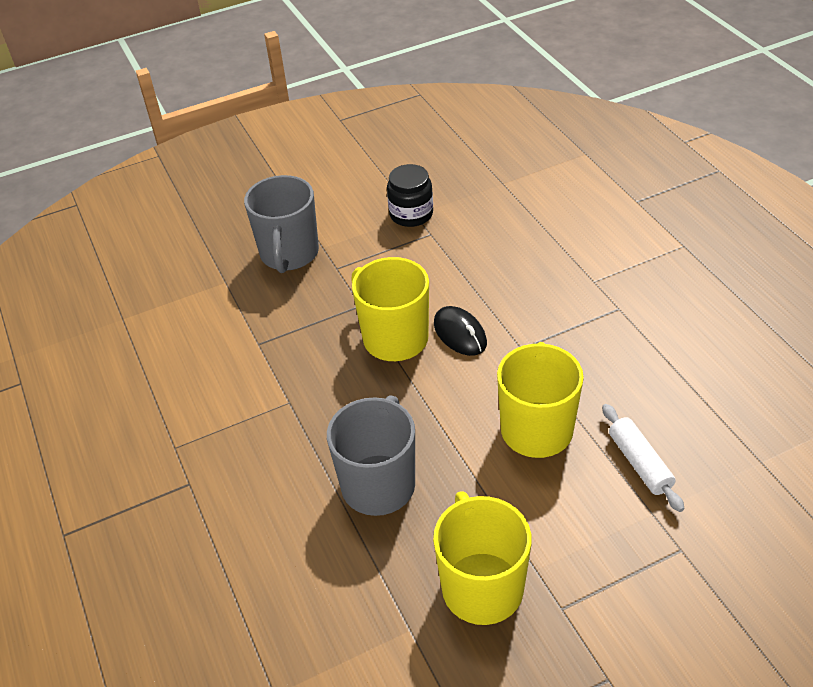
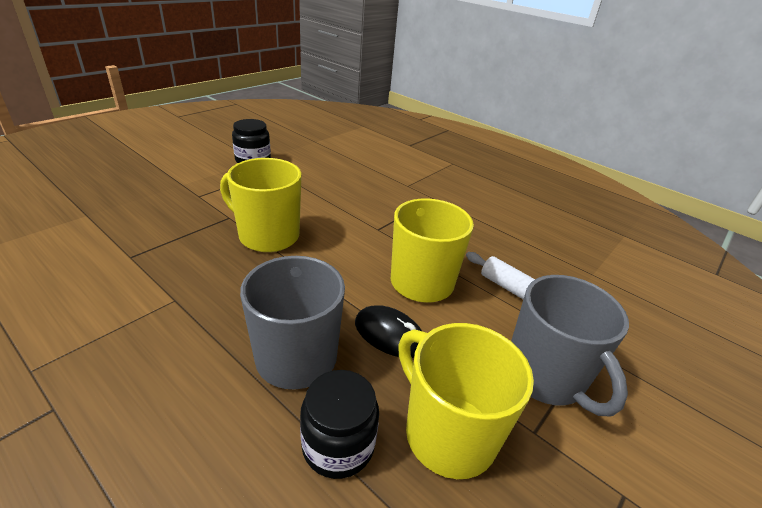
camera: 30 degrees left, 10 degrees down
grey mug [244,175,319,273] -> grey mug moved to [511,275,629,417]
black mouse [434,306,487,356] -> black mouse moved to [355,305,422,358]
none -> black jar [300,370,379,479]

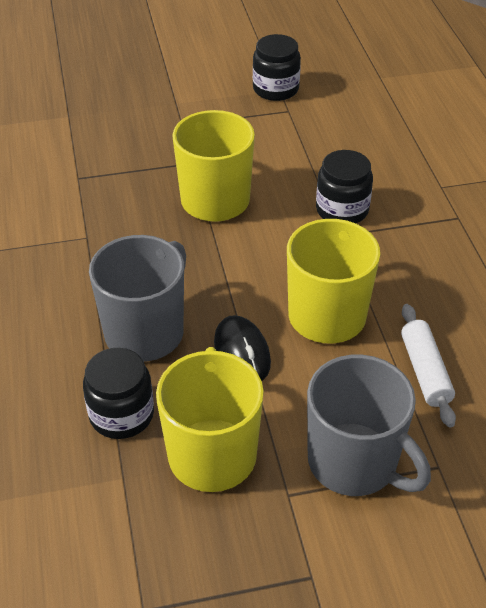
camera: 40 degrees right, 10 degrees up
grey mug [511,275,629,417] -> grey mug turned 60 degrees counterclockwise [307,355,431,496]
none -> black jar [316,150,373,223]

